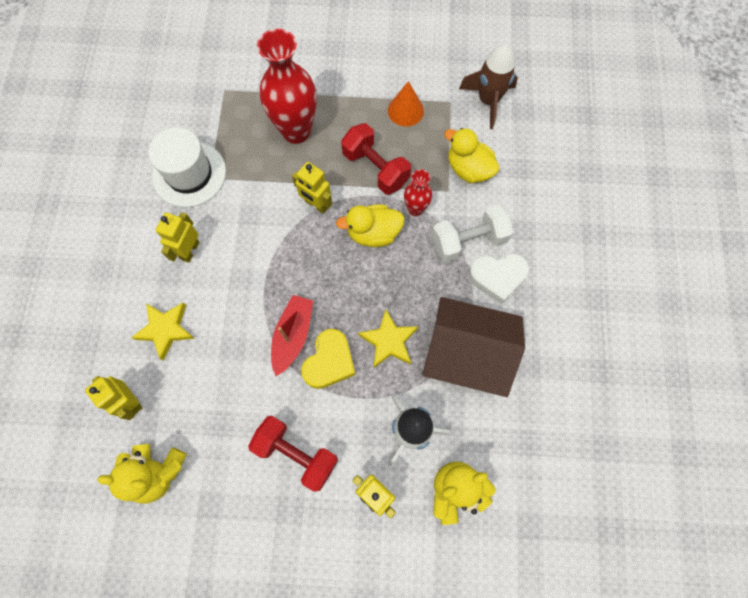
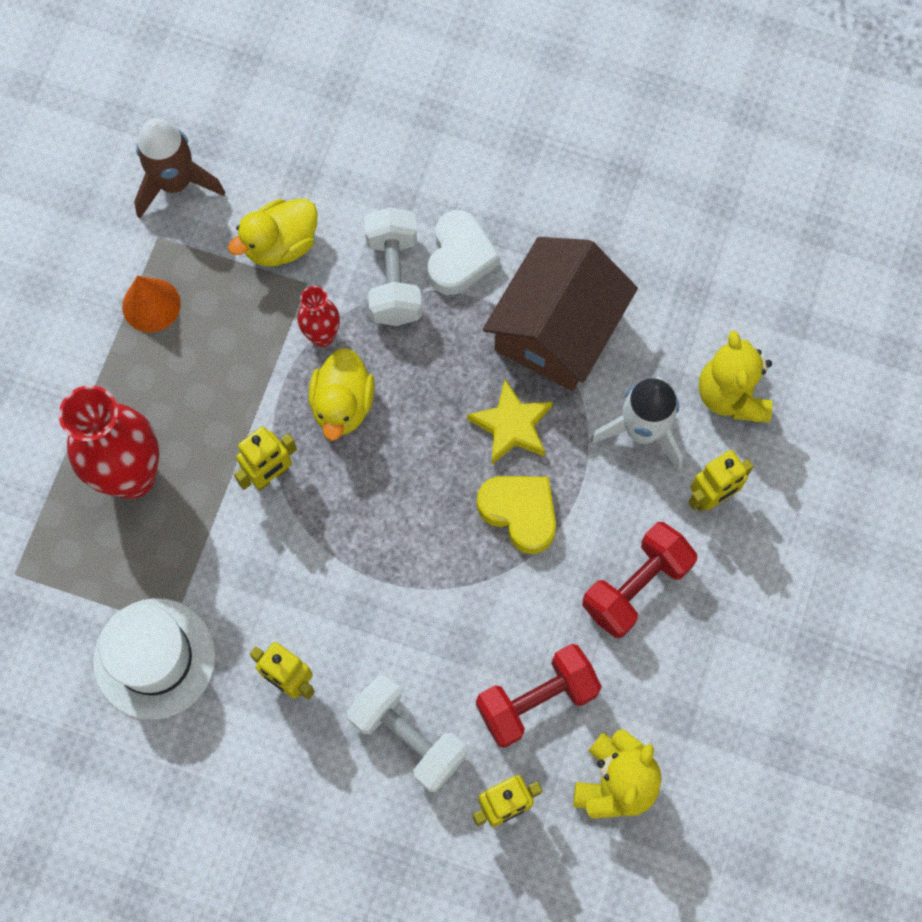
camera: 75 degrees left, 0 degrees up
yellow star [131,303,195,361] -> white dumbbell [347,675,467,792]
red boat [271,295,313,376] -> none
red dumbbell [341,123,411,195] -> red dumbbell moved to [476,644,602,748]

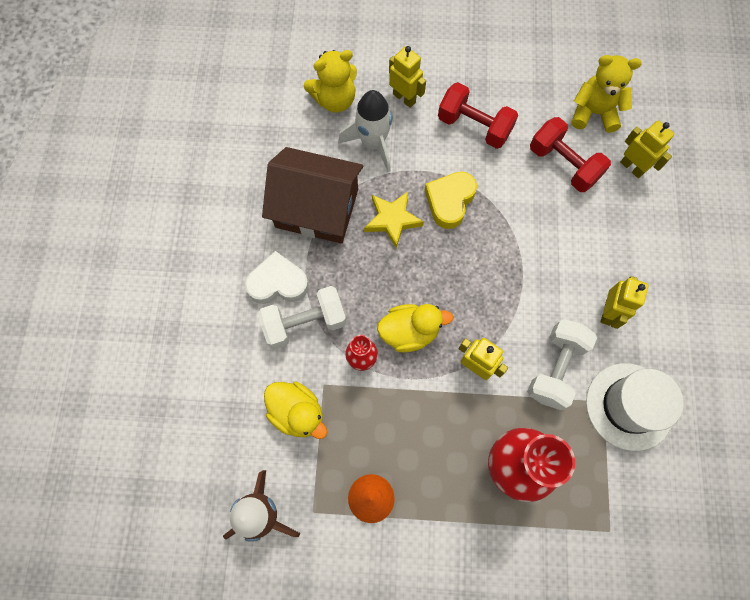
camera: 105 degrees left, 0 degrees up
white dumbbell [347,675,467,792] -> white dumbbell moved to [527,319,597,410]

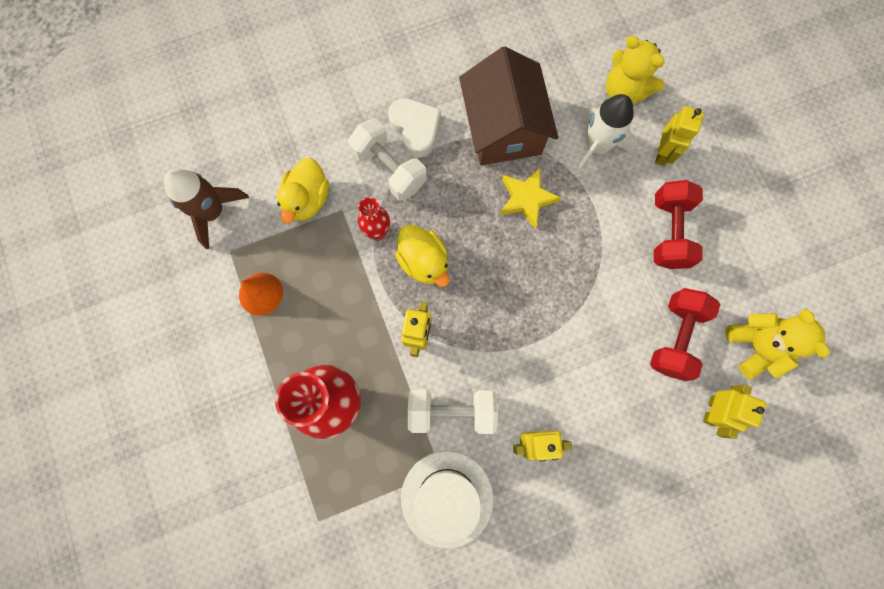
camera: 65 degrees right, 5 degrees up
yellow heart [425,172,477,229] -> none

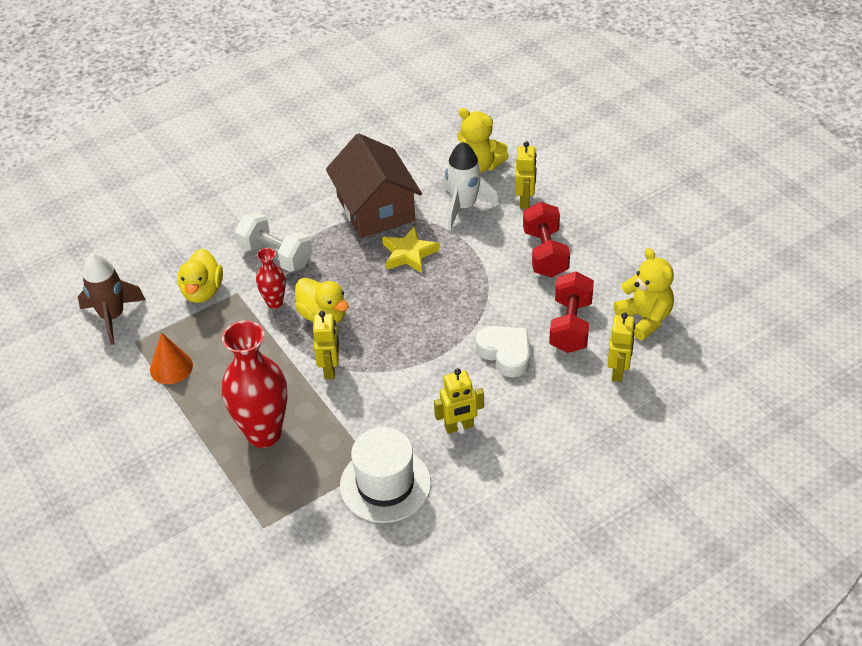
camera: 10 degrees left, 30 degrees down
white heart [388,98,441,158] -> white heart moved to [476,326,530,377]
white dumbbell [408,389,498,434] -> none

